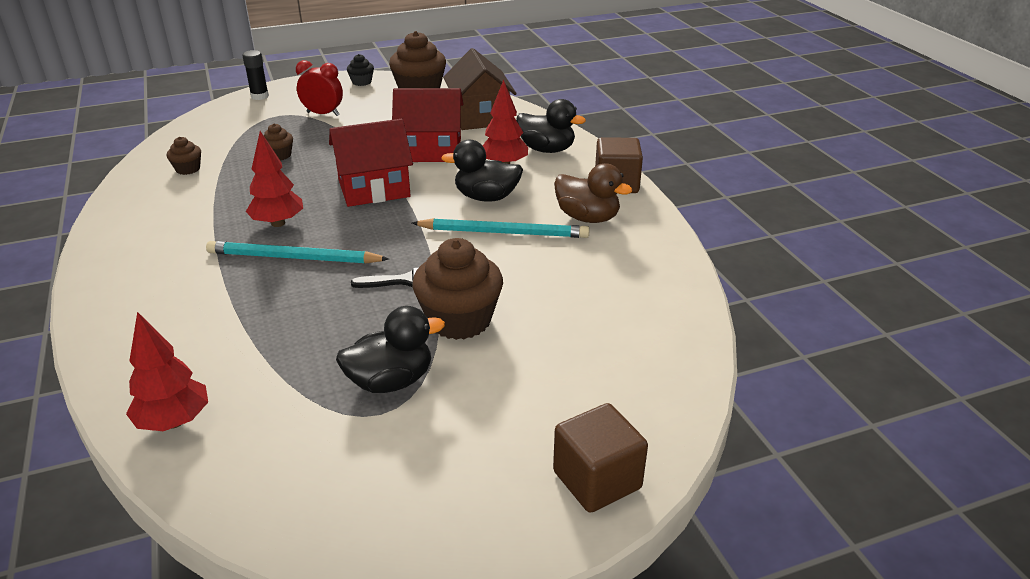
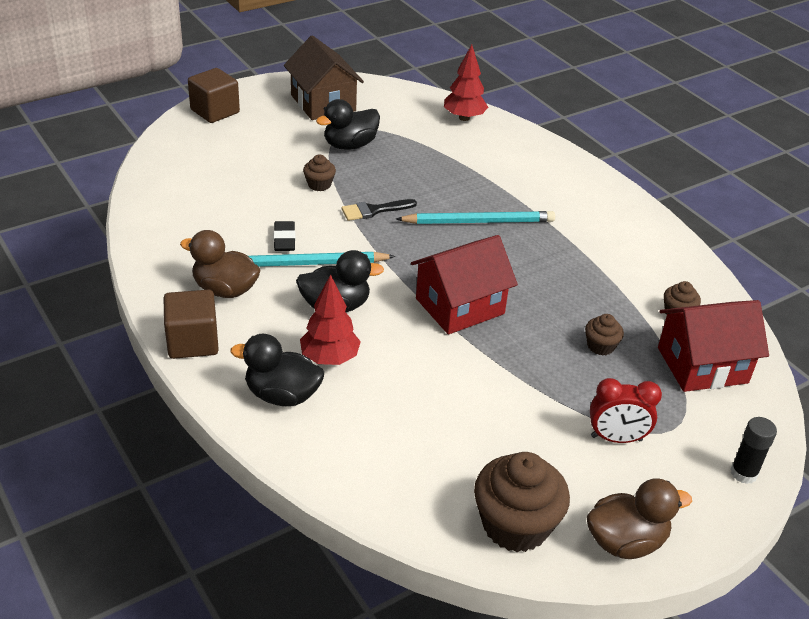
camera: 165 degrees right, 5 degrees up
red tree [246,131,303,227] -> none
black cupcake [347,54,374,86] -> brown duck [587,478,692,559]
red house [392,88,464,162] -> red house moved to [658,300,769,392]
brown cupcake [412,238,503,340] -> brown cupcake [303,154,336,191], size x0.49
brown house [443,48,517,130] -> brown house moved to [284,35,364,120]
none -> black eraser [274,221,295,251]

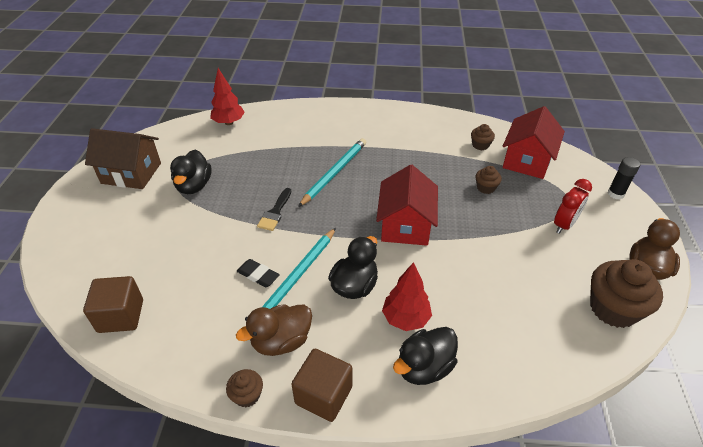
camera: 50 degrees left, 5 degrees up
brown cube [188,68,240,123] -> brown cube moved to [83,276,143,333]
brown cupcake [303,154,336,191] -> brown cupcake moved to [226,369,263,407]

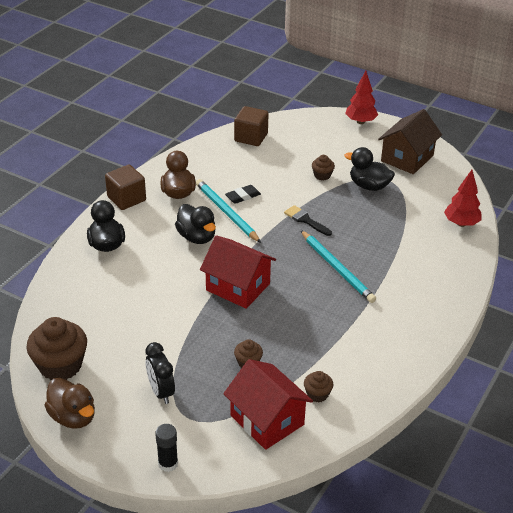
camera: 115 degrees right, 5 degrees down
brown cupcake [226,369,263,407] -> brown cupcake moved to [312,155,335,181]
red tree [382,262,432,331] -> red tree moved to [345,71,378,124]
red clock [554,179,592,234] -> black clock [145,342,175,404]

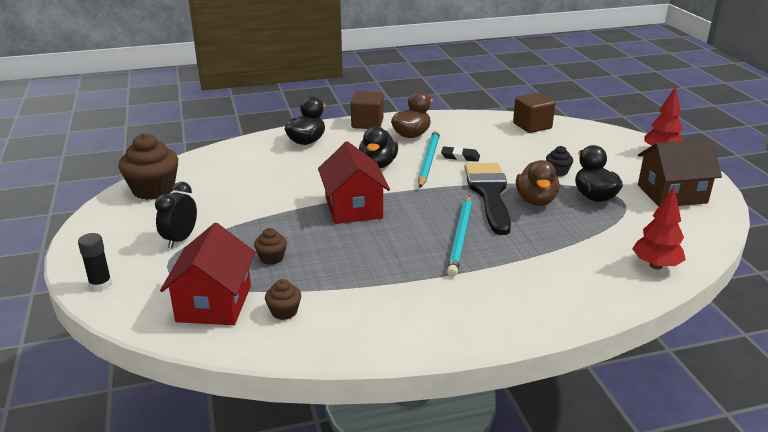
camera: 45 degrees right, 10 degrees down
brown duck [44,378,95,429] -> brown duck moved to [516,160,559,206]
black brush [284,205,332,236] -> black brush [464,163,511,235], size x2.05
brown cupcake [312,155,335,181] -> black cupcake [546,146,573,177]

